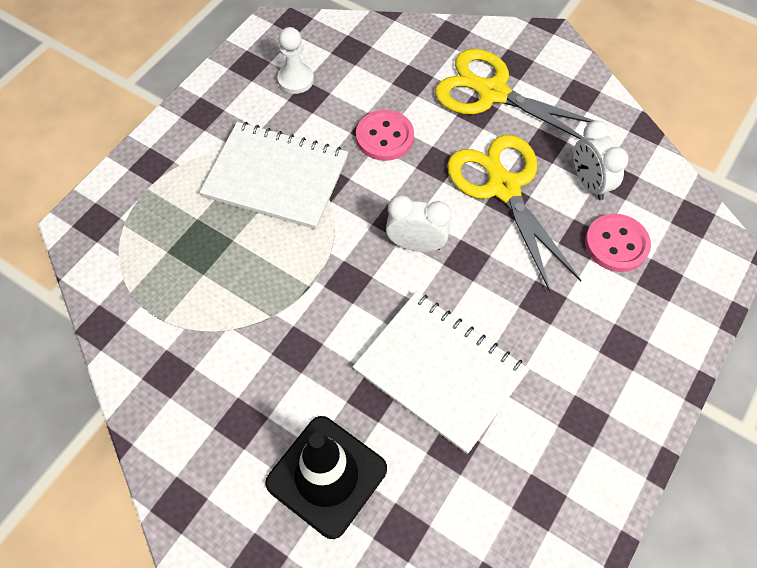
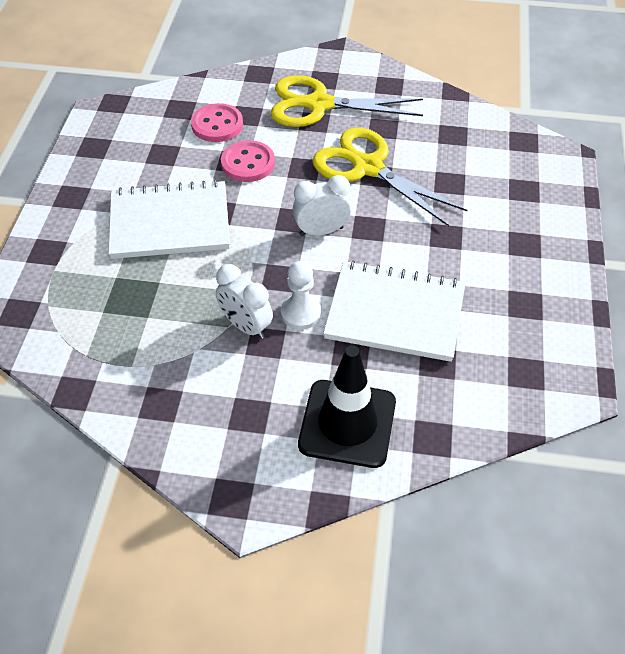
camera: 25 degrees left, 10 degrees down
white pawn [277,27,314,94] -> white pawn moved to [281,261,321,330]
white clock [573,120,628,200] -> white clock moved to [216,264,273,339]
pink button [585,214,651,272] -> pink button moved to [191,103,243,142]

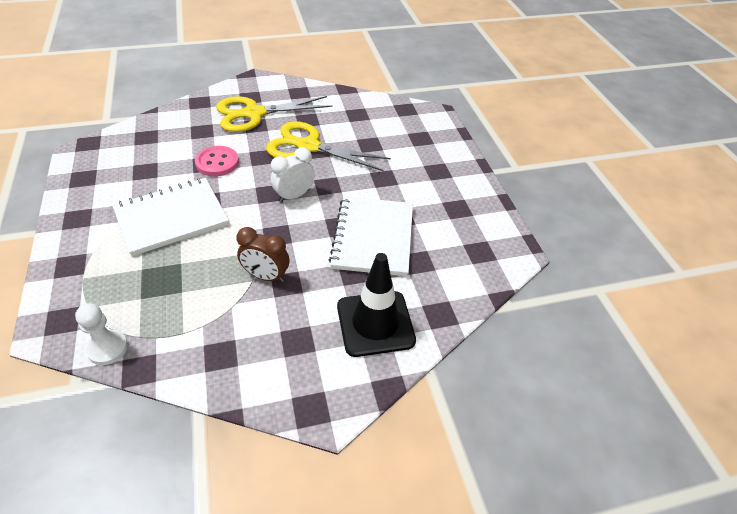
camera: 25 degrees left, 5 degrees down
pink button [191,103,243,142] -> none
white clock [216,264,273,339] -> brown clock [237,227,290,282]
white pawn [281,261,321,330] -> white pawn moved to [75,303,128,365]
white notebook [323,260,465,362] -> white notebook turned 75 degrees counterclockwise [329,196,413,276]

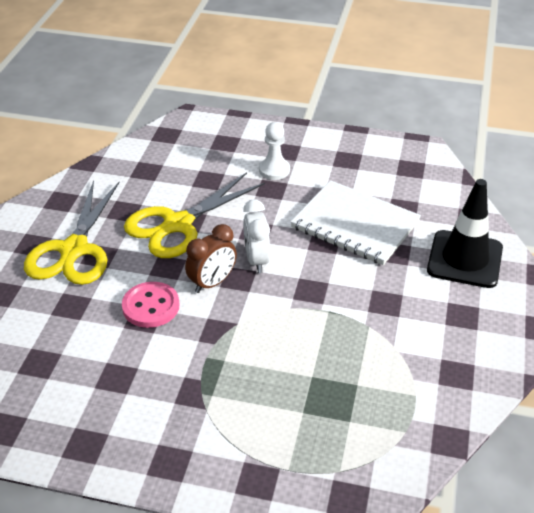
camera: 60 degrees left, 5 degrees down
white pawn [75,303,128,365] -> white pawn moved to [259,122,290,180]
white notebook [112,178,229,256] -> none
brown clock [237,227,290,282] -> brown clock moved to [185,224,237,293]

